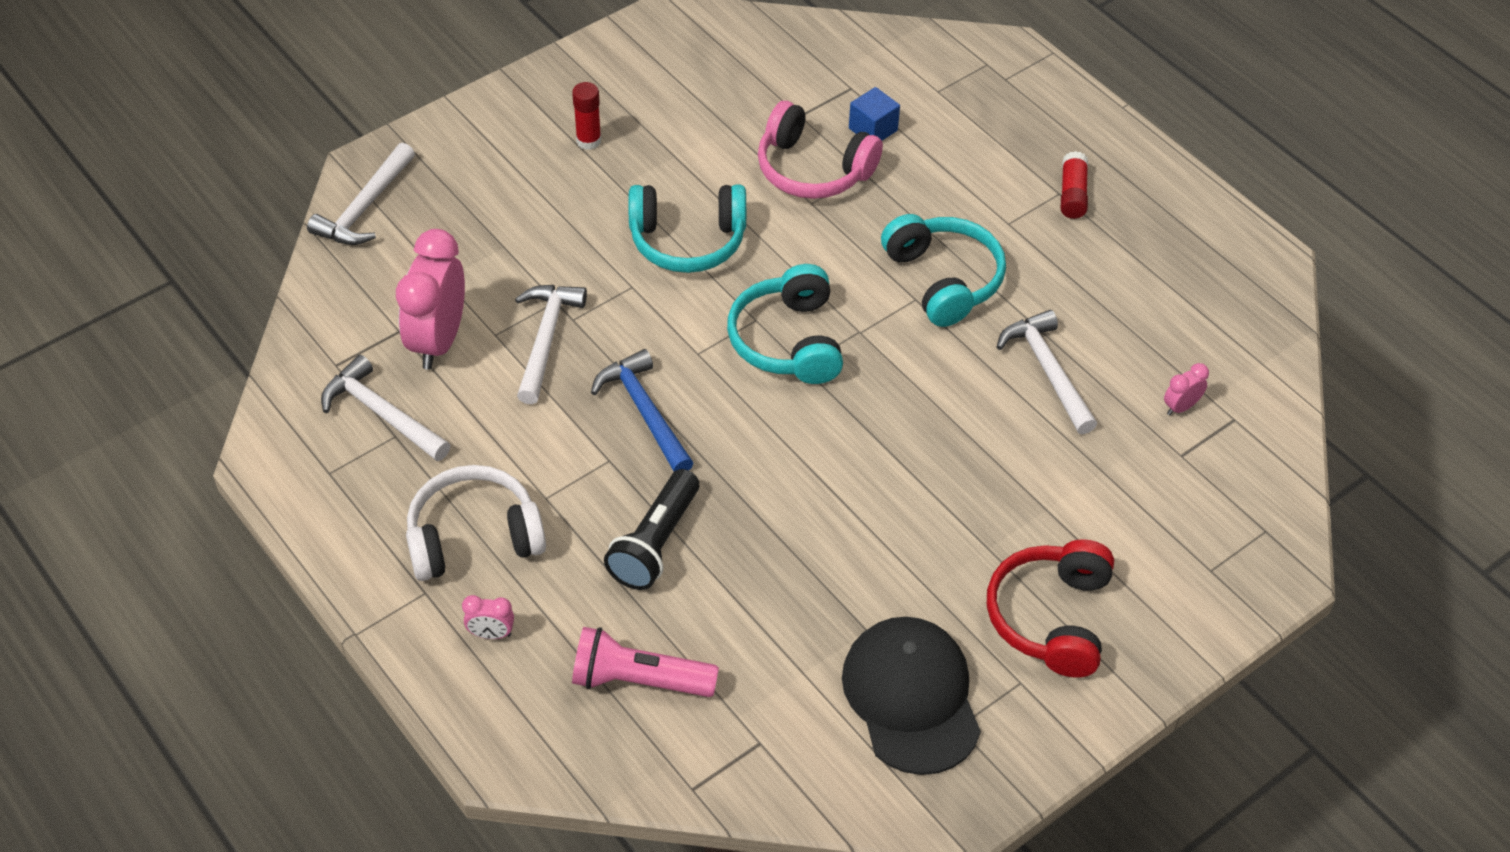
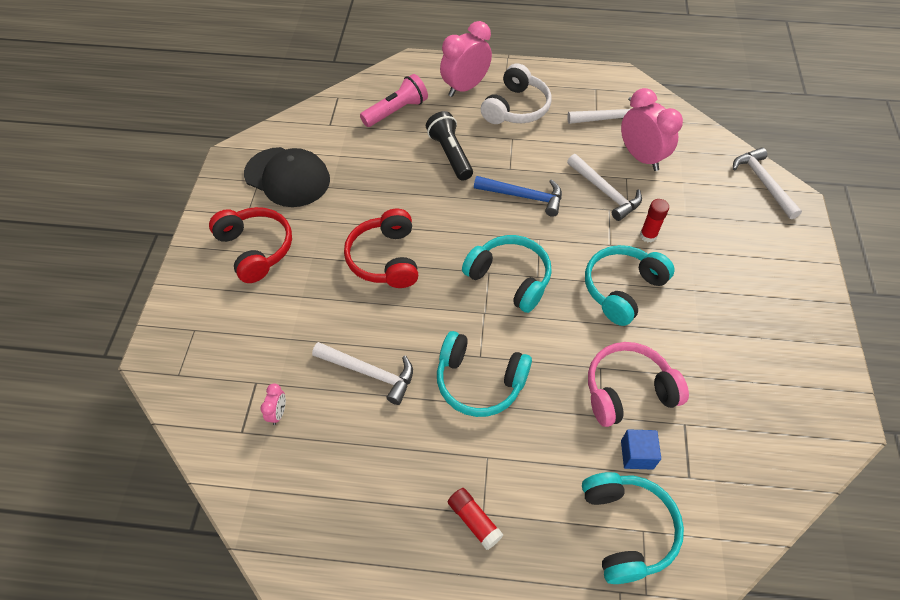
camera: 135 degrees right, 5 degrees up
pink clock [462,595,514,639] -> pink clock [440,21,492,97], size x2.27
red glue stick [572,82,601,150] -> red glue stick moved to [640,199,669,242]
none -> red headphones [344,209,418,288]
none -> turquoise headphones [582,472,684,584]

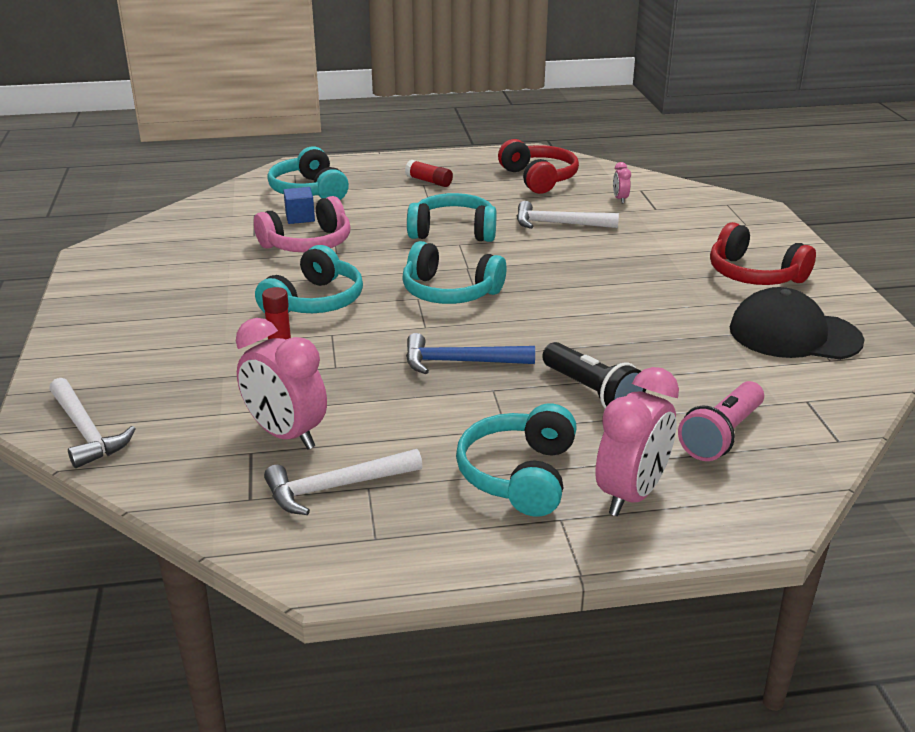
camera: 165 degrees right, 25 degrees down
red headphones [344,209,418,288] -> red headphones moved to [498,139,579,194]
white headphones [481,63,551,124] -> turquoise headphones [456,403,577,517]
white hammer [567,154,642,221] -> none

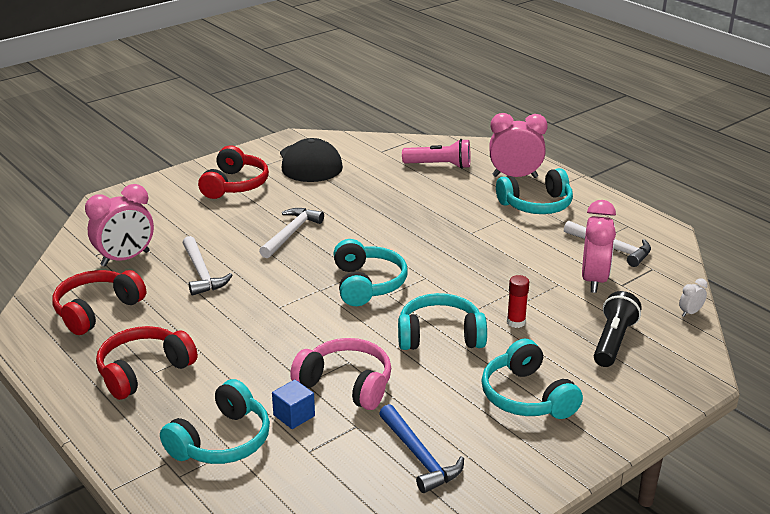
camera: 120 degrees left, 0 degrees up
white hammer [49,378,136,468] -> white hammer moved to [259,208,324,258]
red glue stick [405,160,453,187] -> red headphones [96,326,197,400]
blue hammer [406,333,535,374] -> blue hammer moved to [379,404,464,493]
turquoise headphones [407,193,496,242] -> turquoise headphones moved to [481,339,583,419]
black flashlight [542,342,646,408] -> black flashlight moved to [594,291,642,367]
pink clock [613,162,631,204] -> pink clock [85,184,154,267], size x2.27
none -> white clock [679,278,708,317]

